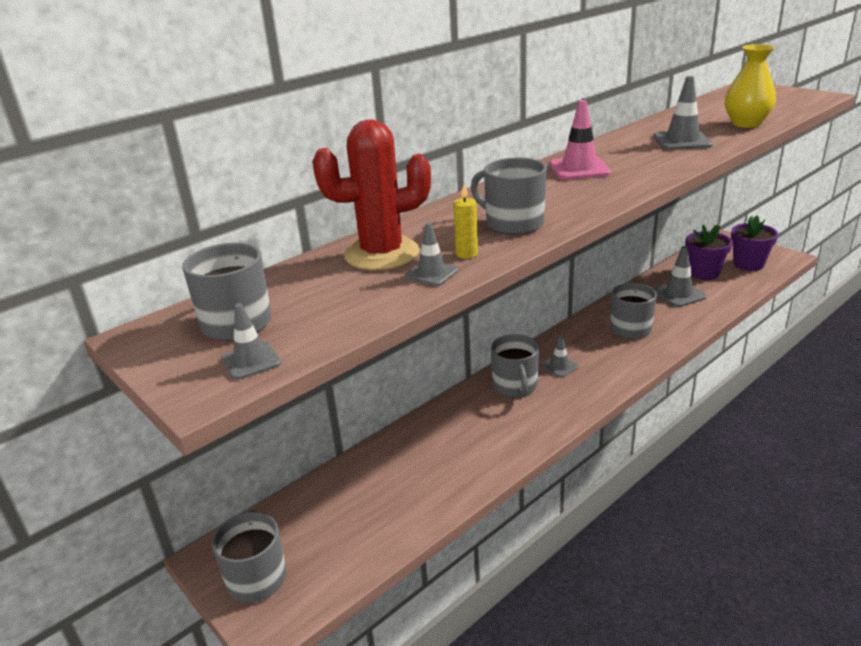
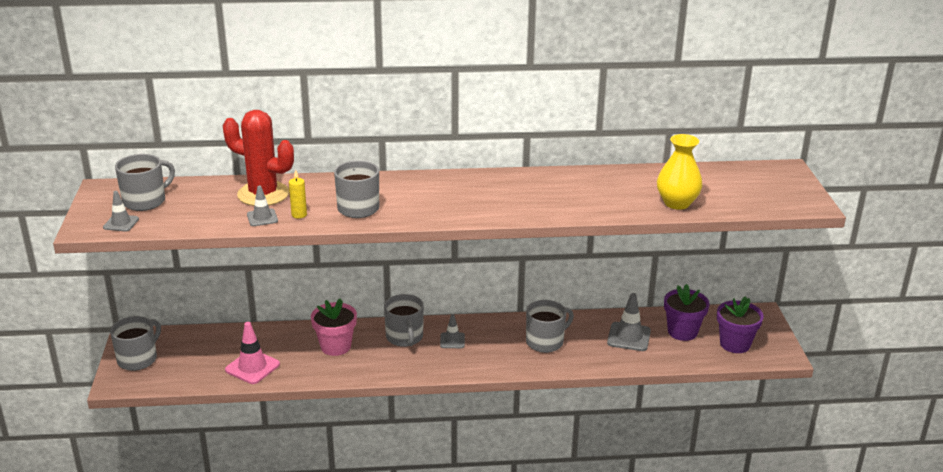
camera: 35 degrees right, 0 degrees up
grey mug [491,334,539,397] -> grey mug turned 45 degrees counterclockwise [384,294,424,347]
pink traffic cone [550,100,611,180] -> pink traffic cone moved to [225,322,280,384]
grey traffic cone [654,76,713,150] -> none
none -> pink flower pot [311,298,357,356]

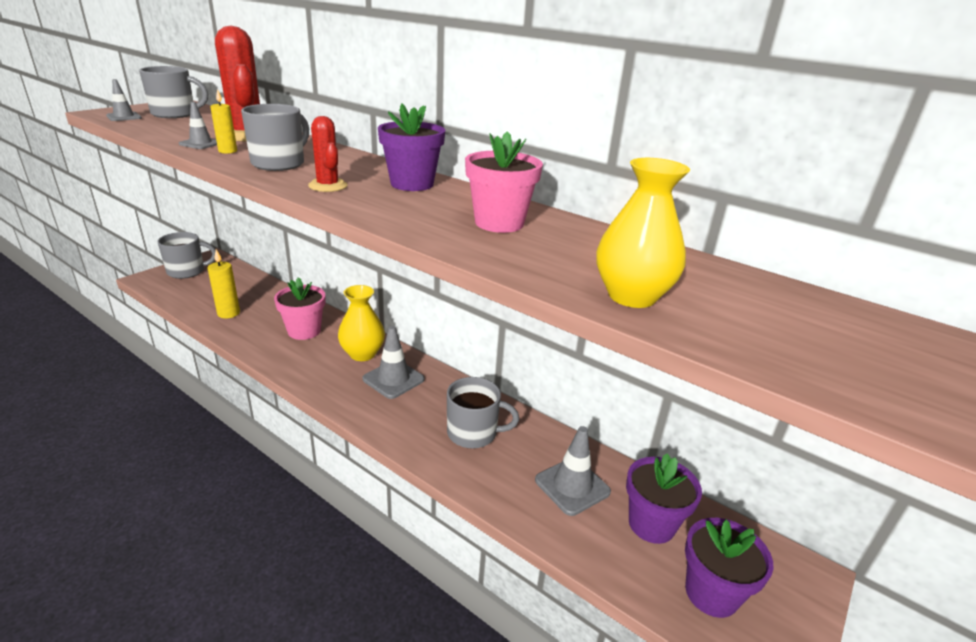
camera: 40 degrees right, 0 degrees up
pink traffic cone [225,322,280,384] -> yellow candle [208,249,240,318]
grey mug [384,294,424,347] -> yellow vase [338,285,385,361]
grey traffic cone [440,314,465,348] -> grey traffic cone [362,326,425,399], size x1.64
none -> red cactus [308,116,348,192]
none -> purple flower pot [378,103,445,191]
none -> pink flower pot [465,131,543,233]

